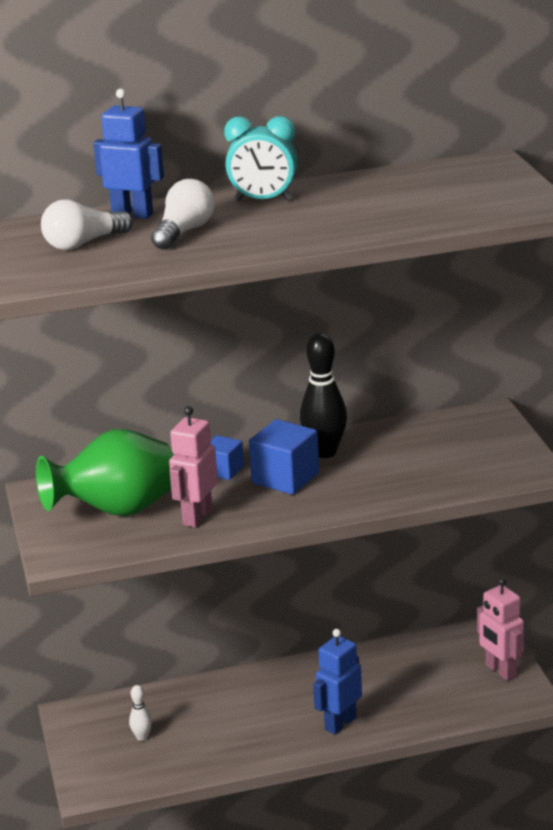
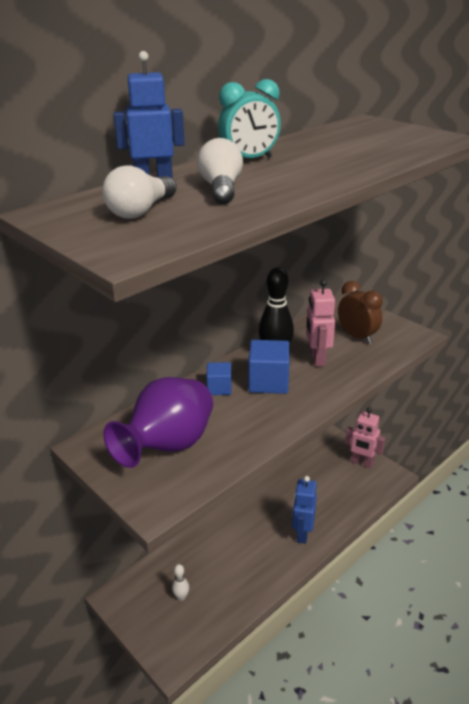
camera: 30 degrees left, 5 degrees up
green vase [36,429,173,517] -> purple vase [103,377,213,468]
pink robot [169,406,218,528] -> pink robot moved to [306,280,335,367]
none -> brown clock [338,281,383,344]

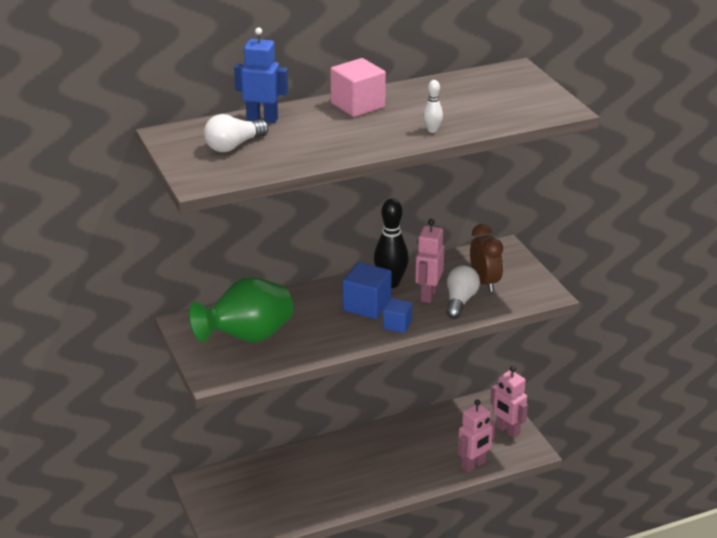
camera: 20 degrees right, 0 degrees up
purple vase [103,377,213,468] -> green vase [189,277,293,343]
white bowling pin [172,564,189,601] -> white bowling pin moved to [423,80,443,133]
white light bulb [197,138,243,204] -> white light bulb moved to [446,265,480,319]
blue cube [206,362,232,395] -> blue cube moved to [383,298,412,333]
turquoise clock [218,79,281,158] -> pink cube [331,58,386,117]
blue robot [292,476,317,544] -> none
none -> pink robot [458,399,495,473]

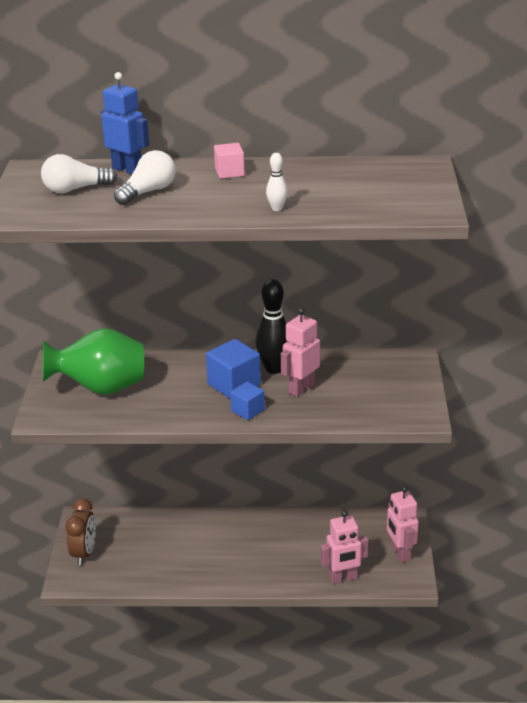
camera: 25 degrees right, 0 degrees up
pink cube [331,58,386,117] -> pink cube [214,143,245,179], size x0.61
white light bulb [446,265,480,319] -> white light bulb moved to [114,150,176,205]
brown clock [470,224,503,292] -> brown clock moved to [66,498,96,565]

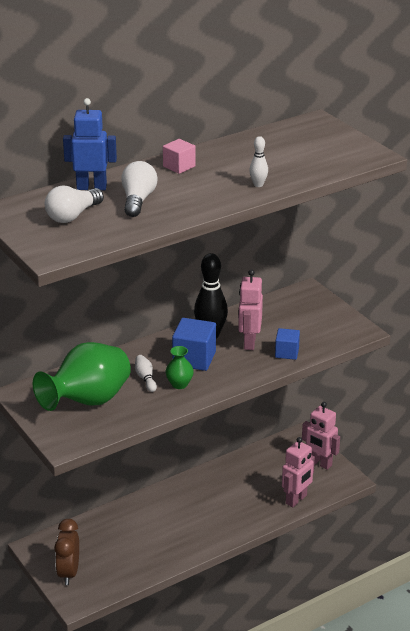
camera: 35 degrees left, 0 degrees up
brown clock [66,498,96,565] -> brown clock turned 150 degrees counterclockwise [54,519,79,585]
blue cube [230,382,265,420] -> blue cube moved to [275,328,300,360]
none -> white bowling pin [135,355,157,392]
none -> green vase [165,346,194,389]

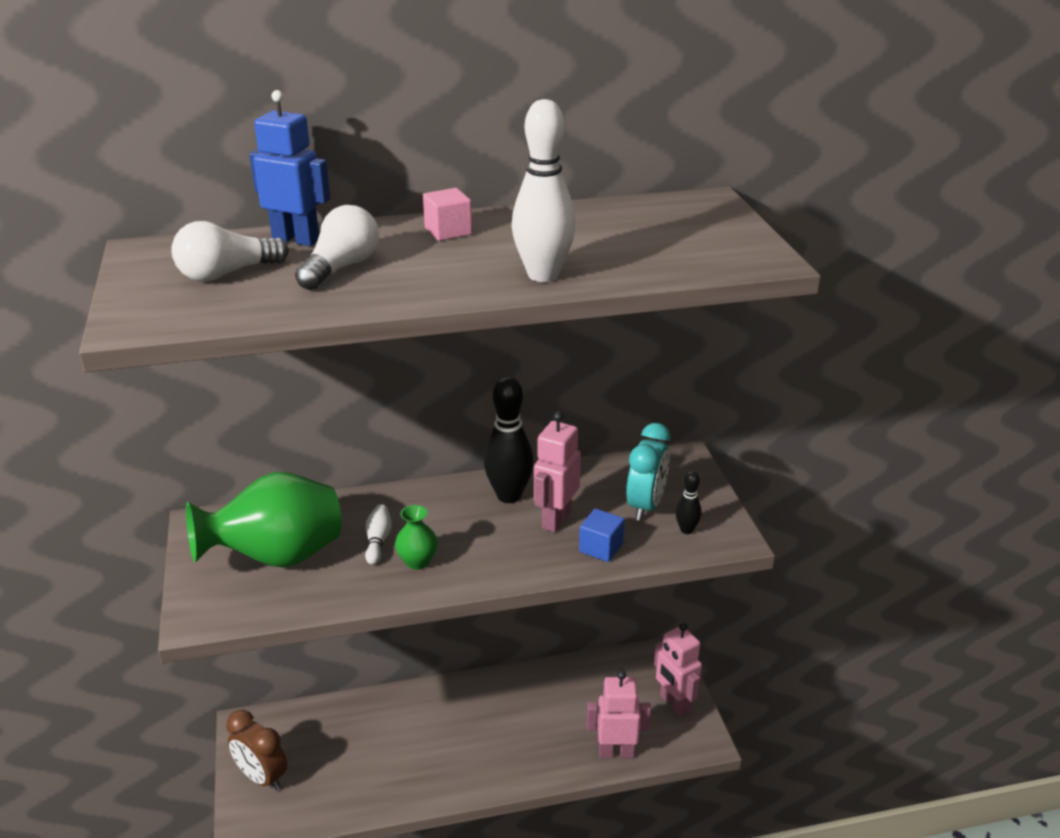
camera: 20 degrees right, 0 degrees up
brown clock [54,519,79,585] -> brown clock turned 75 degrees counterclockwise [226,710,287,791]
blue cube [172,318,216,371] -> none
white bowling pin [249,136,268,187] -> white bowling pin [512,99,576,282], size x2.00
pink robot [282,437,315,507] -> pink robot turned 150 degrees counterclockwise [587,671,651,758]
none -> turquoise clock [626,423,670,521]
none -> black bowling pin [676,471,702,534]

